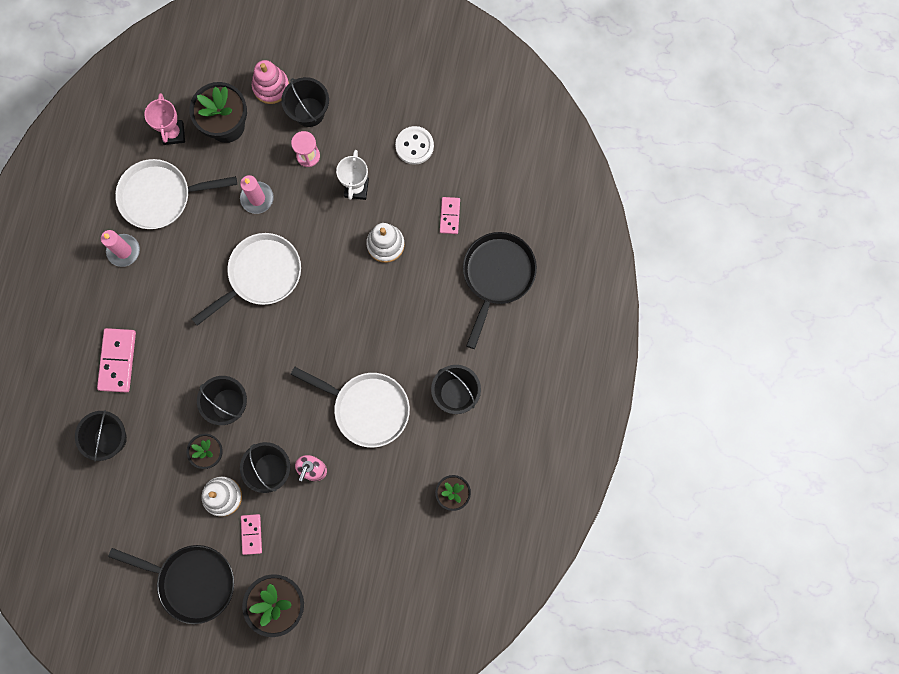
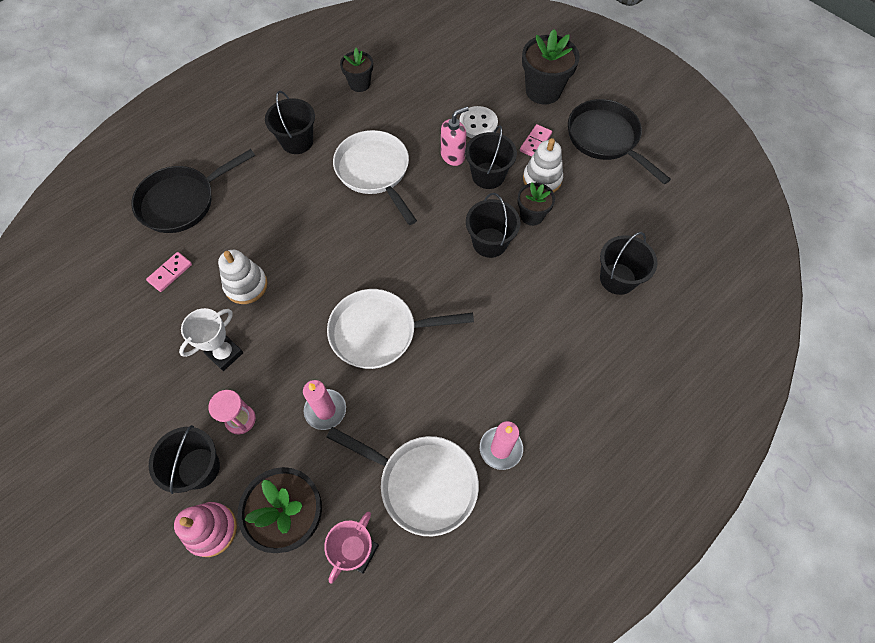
camera: 145 degrees left, 15 degrees down
pink domino [97,328,136,393] -> none
white button [395,126,434,165] -> white button moved to [459,106,498,138]

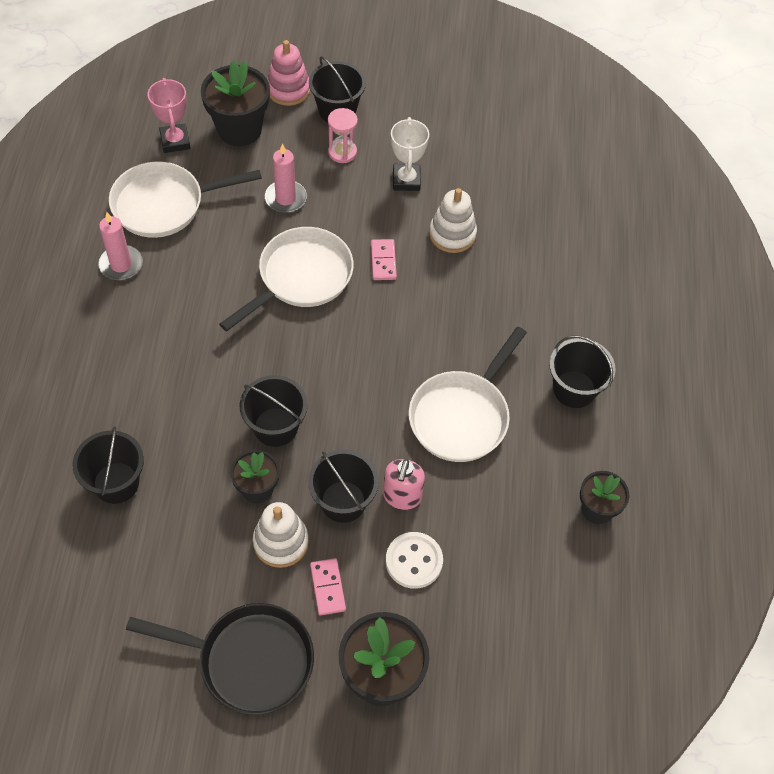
camera: 135 degrees right, 5 degrees down
black pan [131,149,255,233] -> none
pink domino [146,252,192,292] -> pink domino moved to [371,239,397,280]
white pan [333,130,417,225] -> white pan turned 105 degrees clockwise [409,327,527,462]

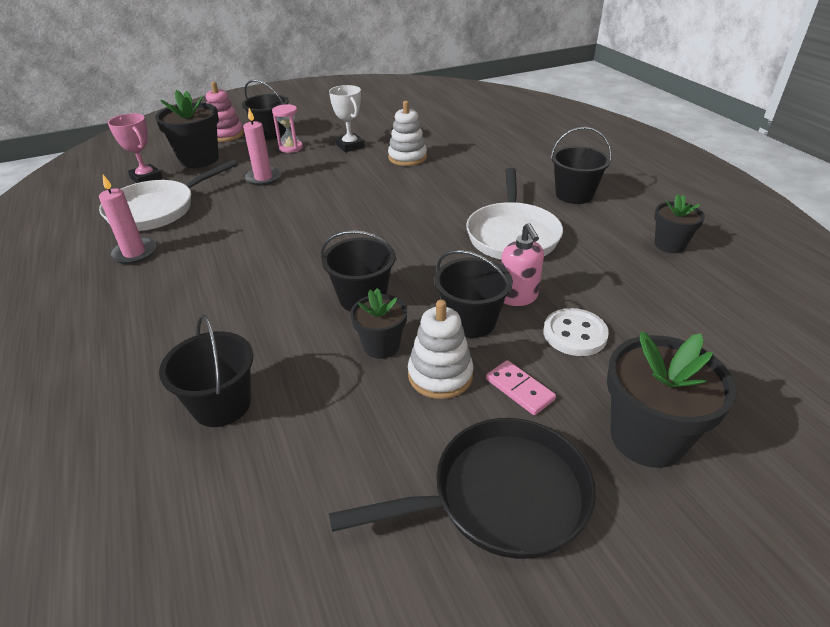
camera: 25 degrees left, 20 degrees down
white pan [219,227,354,331] -> none
pink domino [371,239,397,280] -> none

